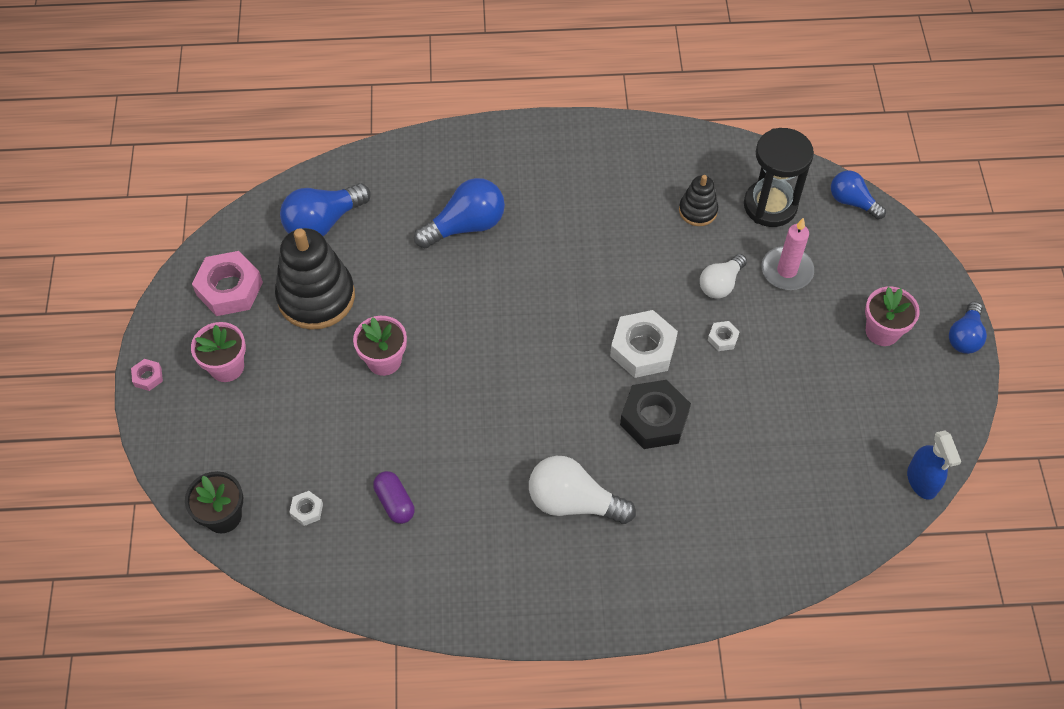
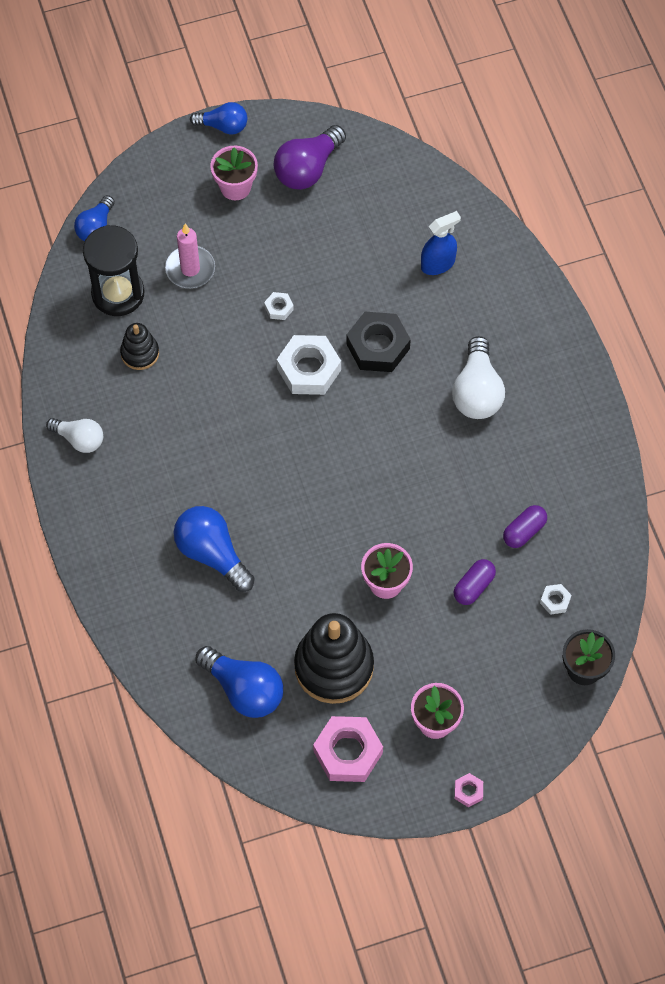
camera: 105 degrees left, 5 degrees up
white light bulb [700,254,747,299] -> white light bulb moved to [46,418,103,453]
blue spray bottle [907,430,961,500] -> blue spray bottle moved to [421,211,461,275]
none -> purple light bulb [273,125,346,190]
none -> purple capsule [454,559,496,605]

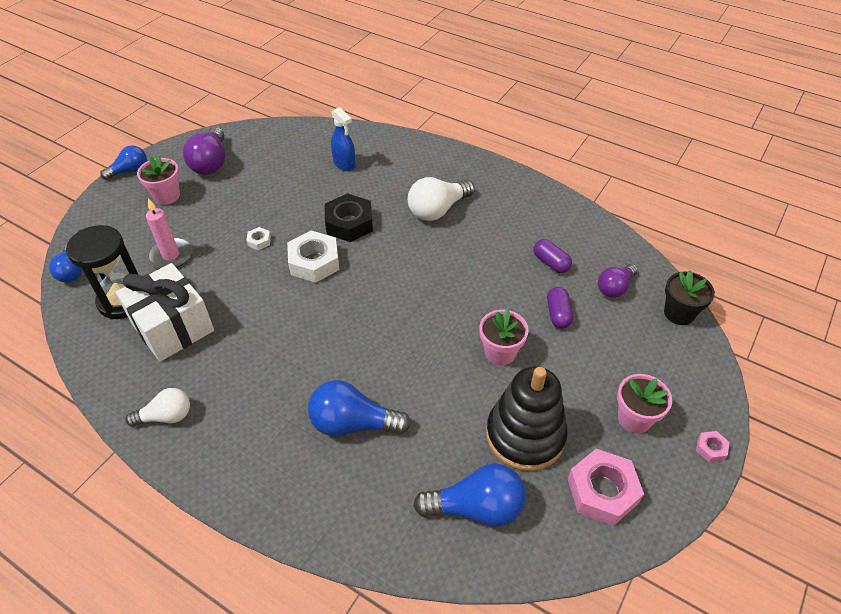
camera: 40 degrees left, 15 degrees down
black stacking toy [120,323,159,370] -> white gift [115,263,214,362]
blue spray bottle [421,211,461,275] -> blue spray bottle turned 120 degrees clockwise [331,107,356,171]
white light bulb [452,336,505,419] -> white light bulb turned 90 degrees clockwise [408,177,475,221]
purple capsule [503,505,547,548] -> purple capsule turned 45 degrees counterclockwise [534,239,572,273]
white nut [540,584,572,615] -> purple light bulb [598,264,638,298]

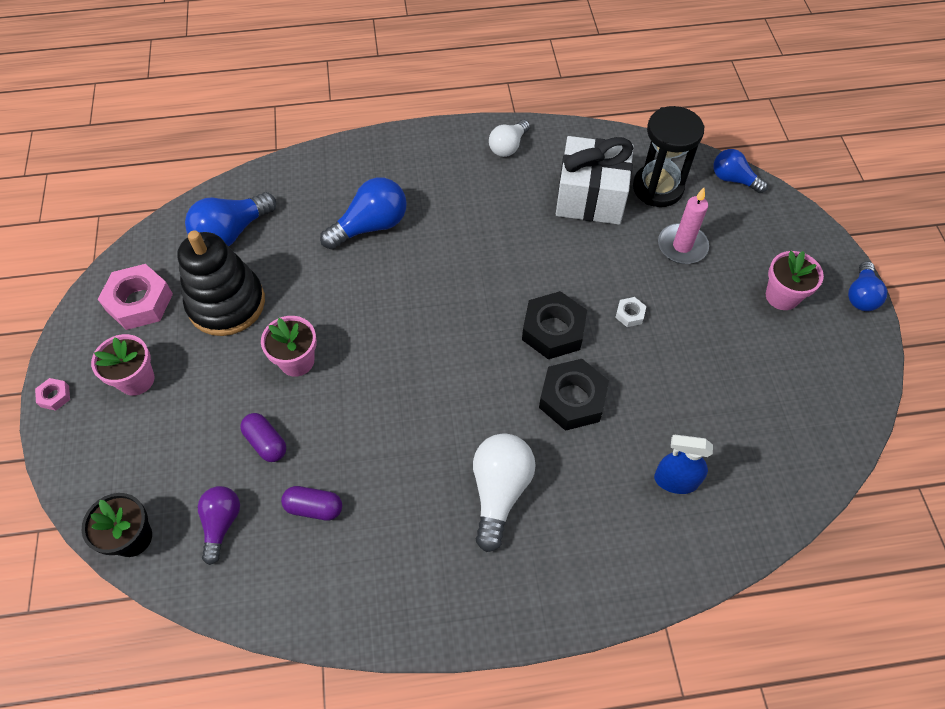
camera: 140 degrees right, 10 degrees up
purple light bulb [183,127,225,175] -> none
white nut [287,231,339,283] -> black nut [522,291,587,359]

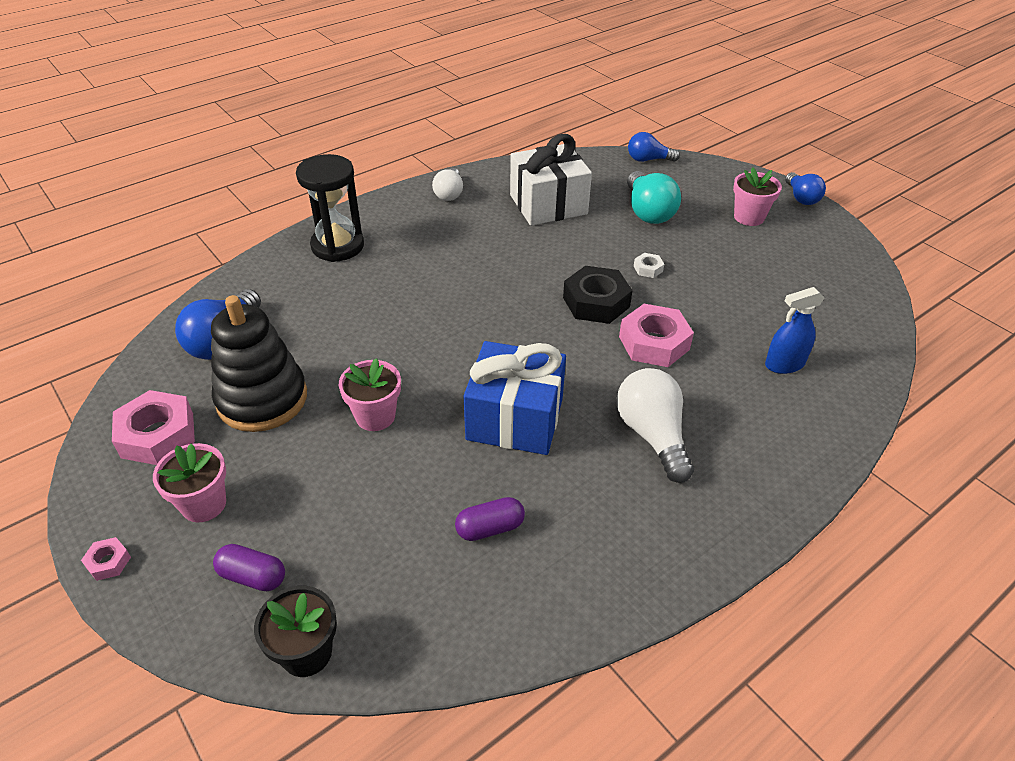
camera: 30 degrees left, 15 degrees down
purple light bulb [198,486,240,565] -> none
purple capsule [240,413,286,462] -> purple capsule moved to [213,544,285,591]
blue light bulb [320,177,407,250] -> none
black nut [539,359,609,431] -> pink nut [619,304,694,367]
black hourglass [633,106,705,207] -> black hourglass moved to [296,154,364,262]
pink candle [658,188,709,264] -> turquoise light bulb [627,171,681,224]
none -> blue gift [464,341,566,455]

